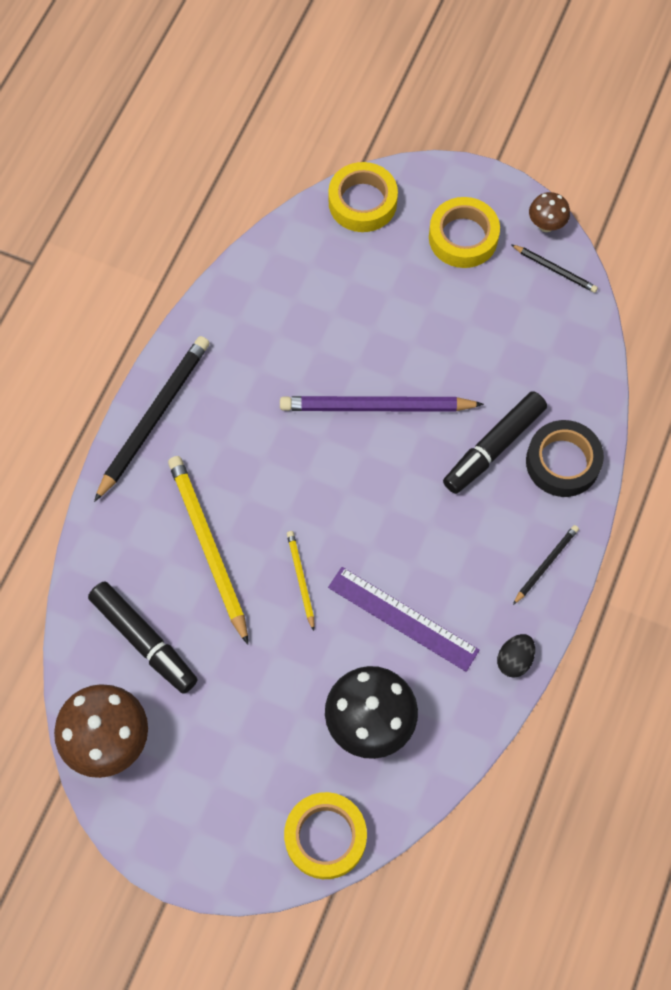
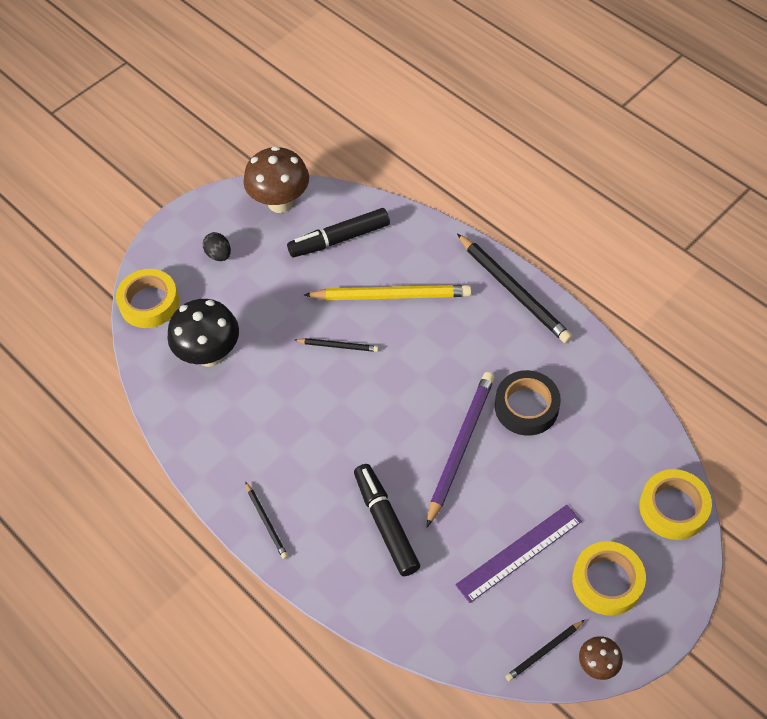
camera: 115 degrees right, 10 degrees down
yellow pencil [287,531,314,631] -> black pencil [295,338,379,352]
purple ruler [328,567,479,672] -> purple ruler moved to [455,505,582,603]
black egg [497,634,535,678] -> black egg moved to [203,232,231,261]
black tape [526,420,604,497] -> black tape moved to [495,370,561,436]

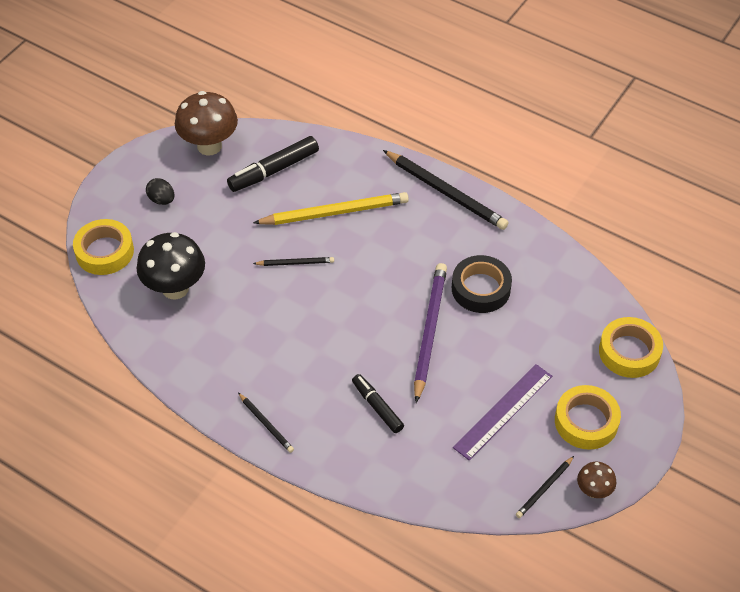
camera: 15 degrees left, 5 degrees down
black marker [354,464,420,576] -> black marker [352,374,404,433], size x0.65

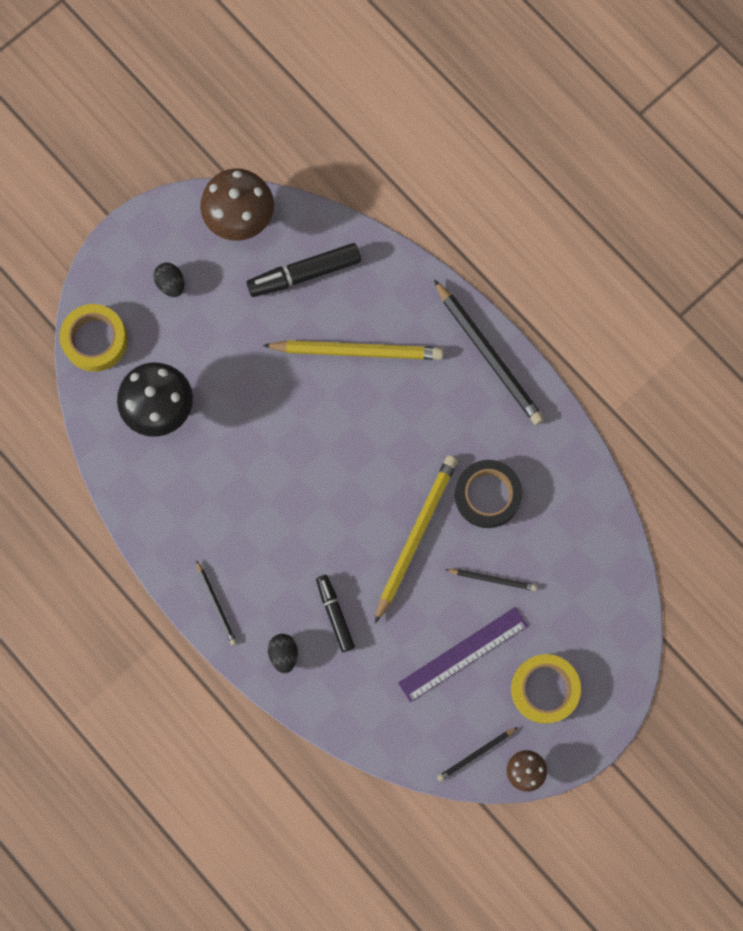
camera: 15 degrees right, 25 degrees up
black pencil [253,257,334,266] -> black pencil moved to [445,569,537,591]
purple pencil [414,263,447,403] -> yellow pencil [375,455,458,623]
yellow tape [599,317,663,378] -> none
none -> black egg [268,634,298,673]

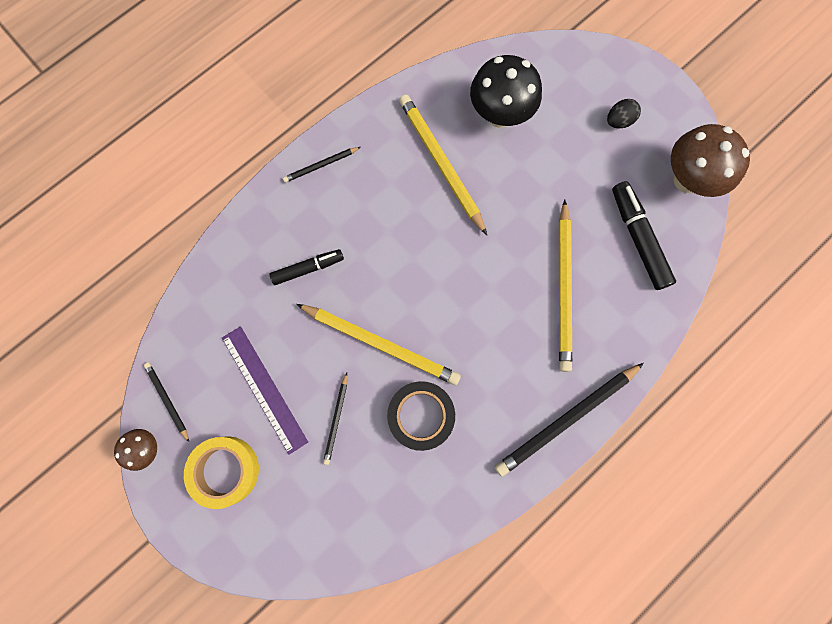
camera: 90 degrees right, 0 degrees up
yellow tape [60,304,128,372] -> none
black egg [268,634,298,673] -> none
none -> yellow pencil [399,95,487,235]

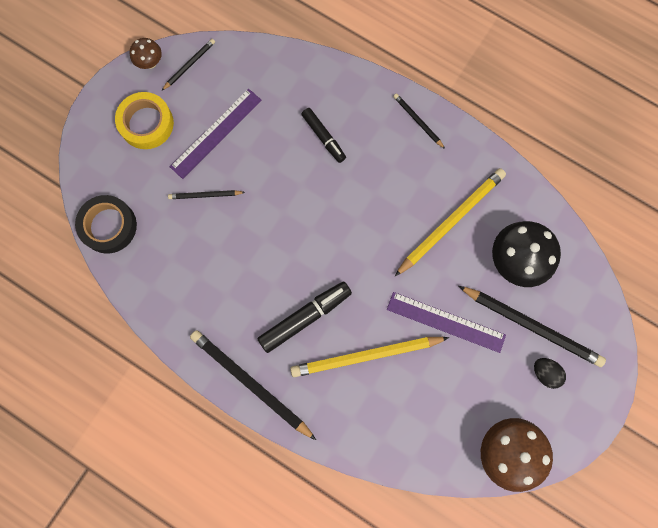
camera: 75 degrees right, 0 degrees up
yellow pencil [296,304,461,385] -> none
black tape [387,381,455,451] -> black tape moved to [75,195,137,253]
black marker [612,181,676,290] -> black marker moved to [257,281,352,353]
none -> purple ruler [387,292,506,353]
none -> black pencil [459,286,606,367]

